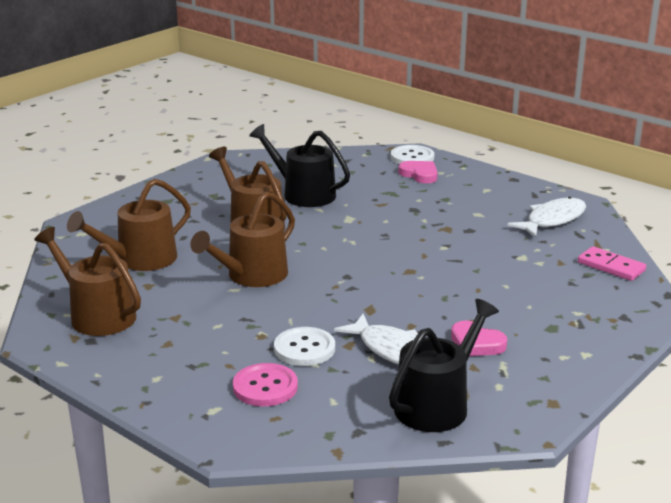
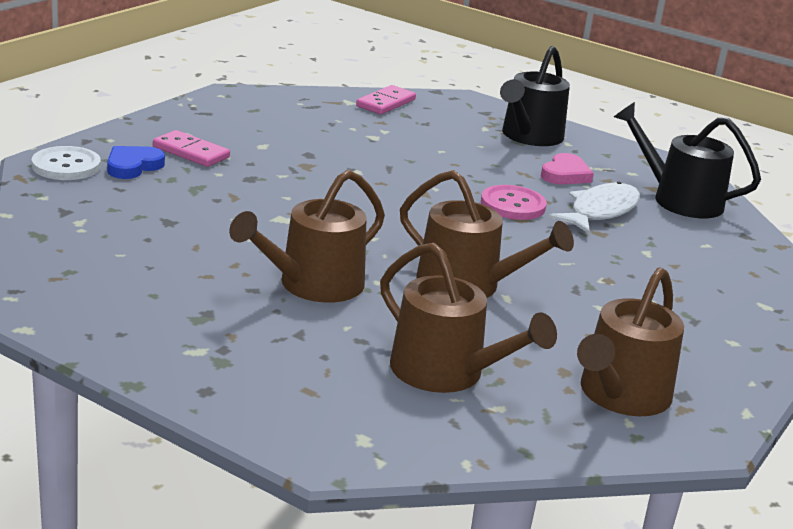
camera: 100 degrees left, 0 degrees up
pink button [233,363,298,406] -> pink button moved to [481,185,547,220]
black watering can [249,124,350,207] -> black watering can moved to [500,46,570,146]
white button [274,327,335,366] -> none
pink heart [398,161,438,184] -> blue heart [107,146,165,179]
white fish [507,197,586,238] -> none
none -> pink domino [153,130,230,167]

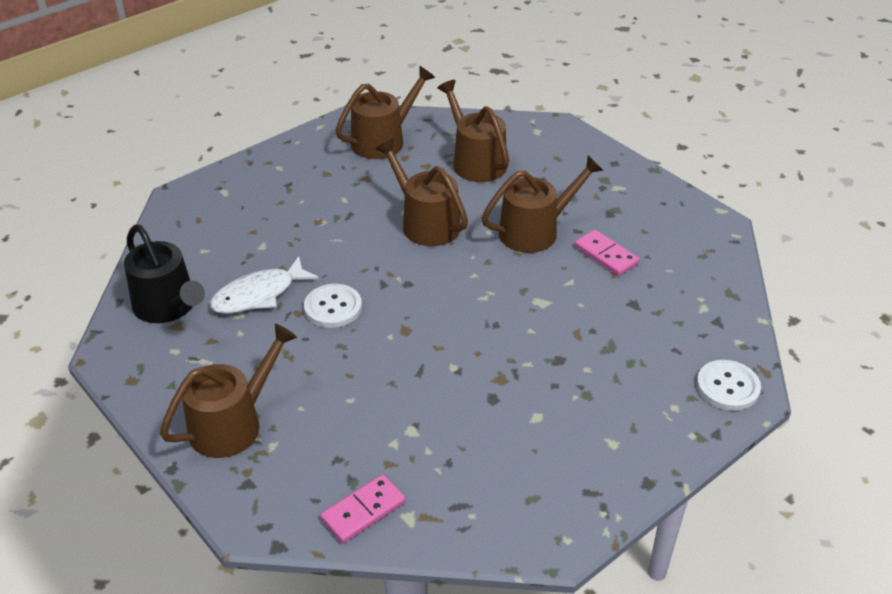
camera: 160 degrees left, 15 degrees up
blue heart [107,146,165,179] -> none
pink domino [153,130,230,167] -> pink domino moved to [574,229,640,276]
pink button [481,185,547,220] -> white button [304,284,362,328]
black watering can [500,46,570,146] -> brown watering can [160,324,297,458]
pink heart [541,153,594,185] -> none

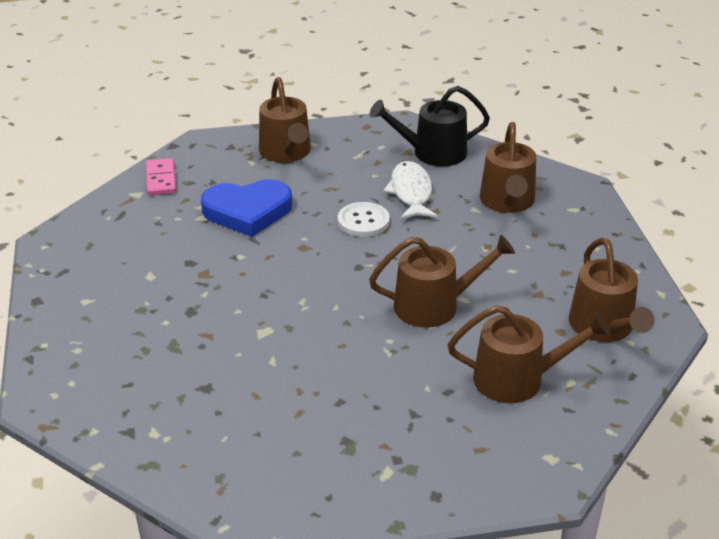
camera: 120 degrees right, 5 degrees down
brown watering can [482,156,603,253] -> brown watering can moved to [480,122,536,213]
pink domino [574,229,640,276] -> none
white button [696,360,761,411] -> none
none -> blue heart [201,179,292,237]

